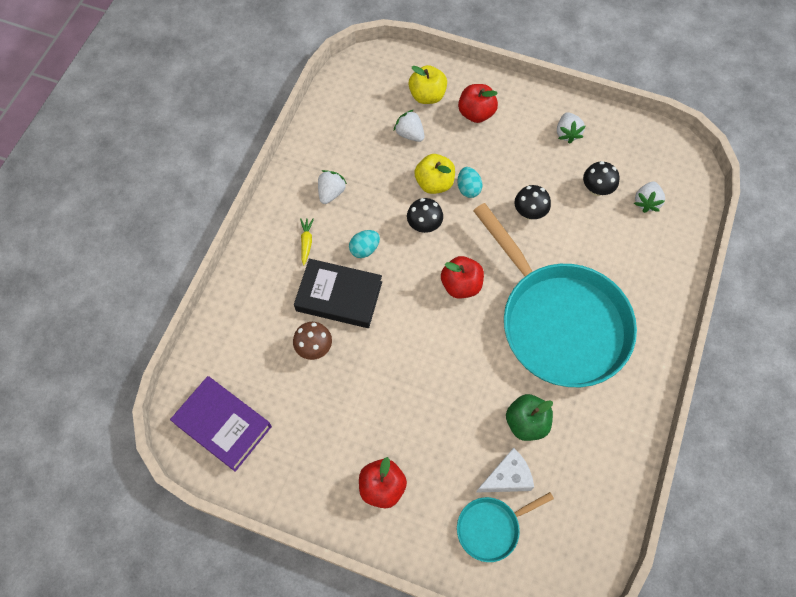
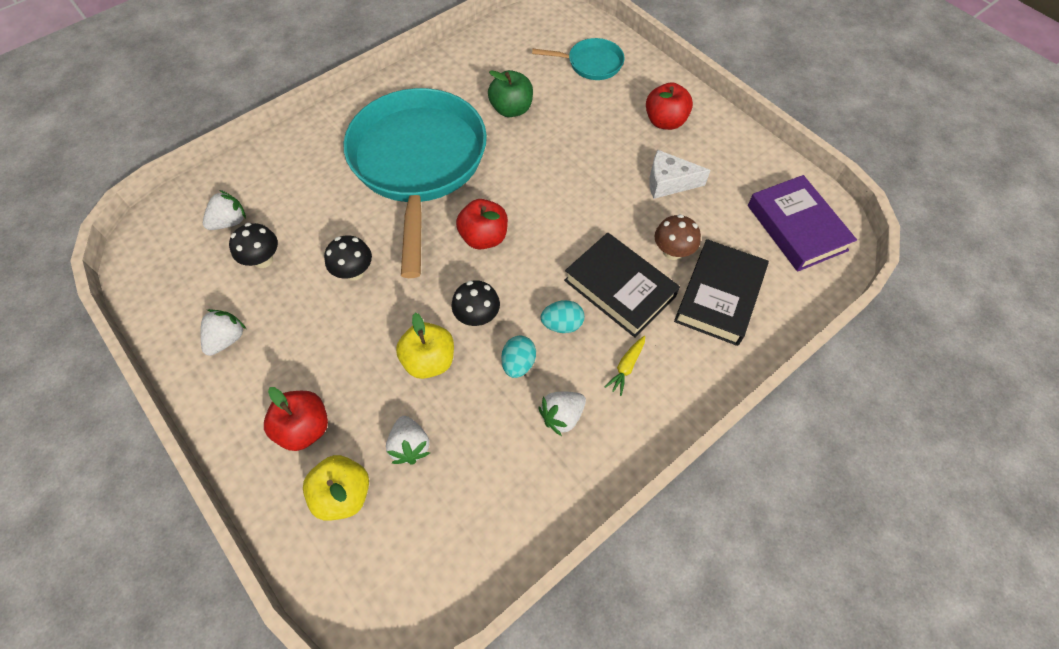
camera: 150 degrees left, 5 degrees down
turquoise egg [457,167,482,198] -> turquoise egg moved to [501,336,536,378]
white cheese [476,448,534,493] -> white cheese moved to [649,150,711,199]
none -> black book [674,239,769,346]

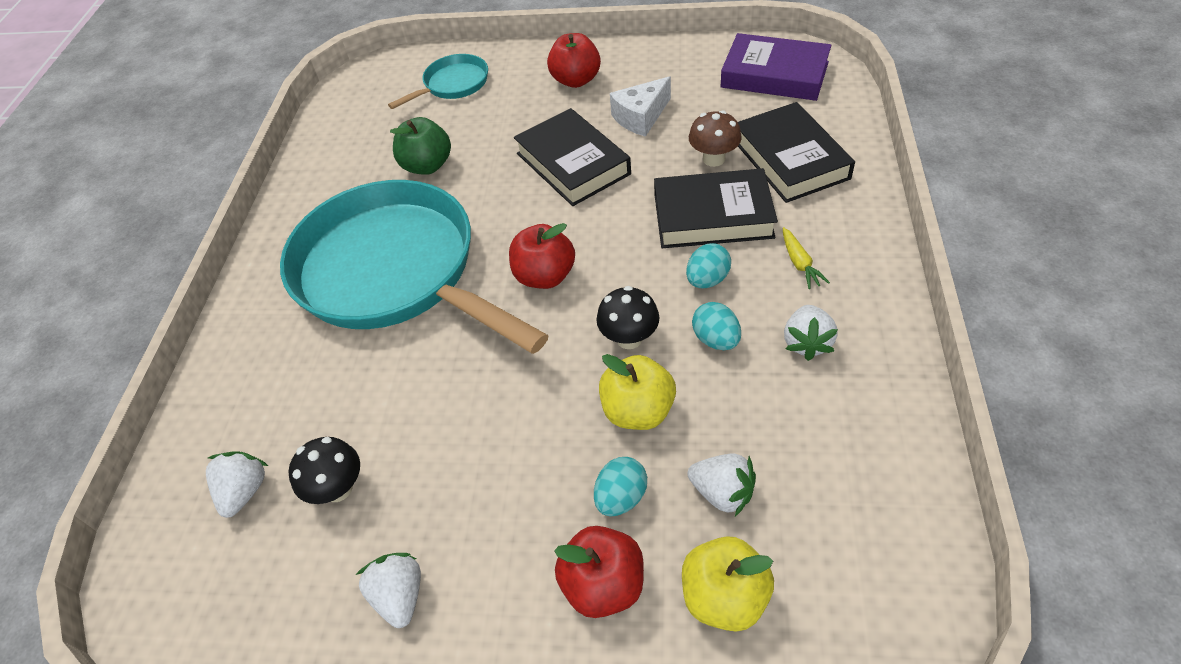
camera: 40 degrees left, 10 degrees down
black mushroom [324,236,372,281] -> none
none -> black book [514,108,631,206]
none -> turquoise egg [594,457,647,516]

